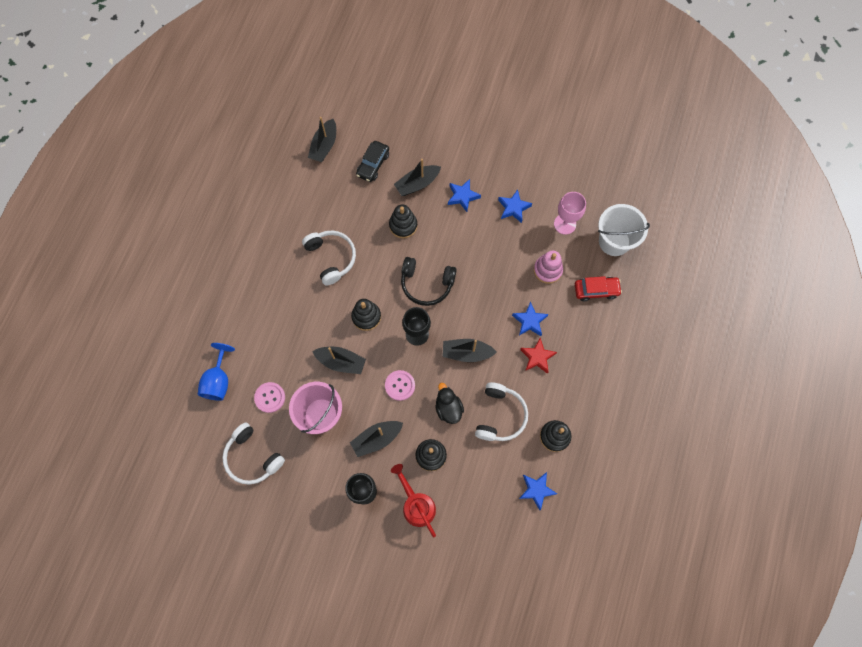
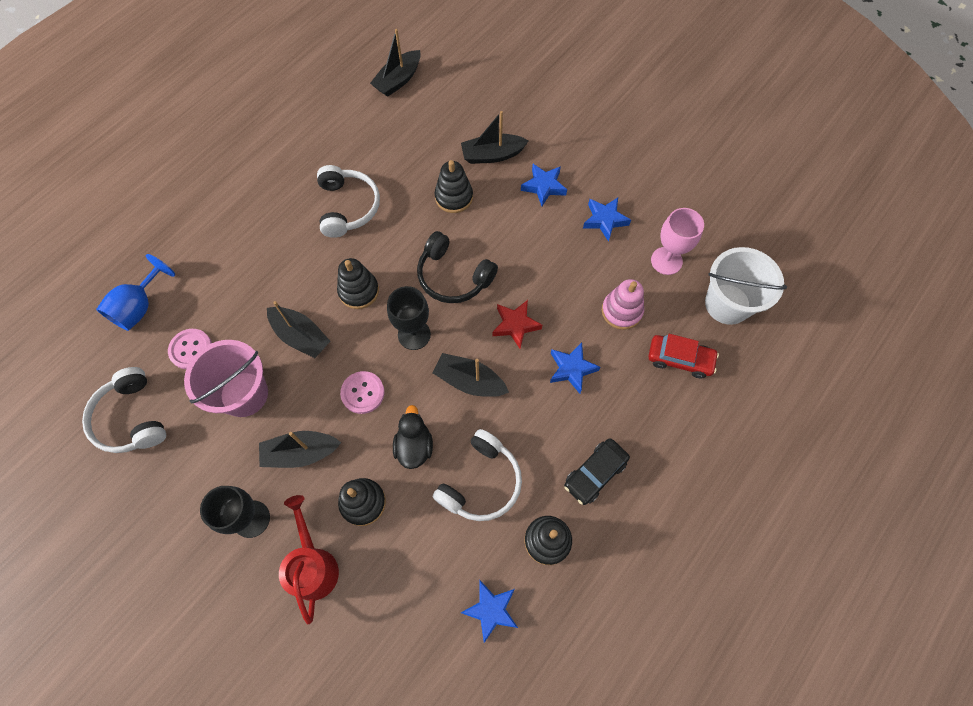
camera: 20 degrees right, 5 degrees down
black car [356,141,389,182] -> black car moved to [564,439,630,505]
red star [520,338,557,374] -> red star moved to [492,300,542,349]

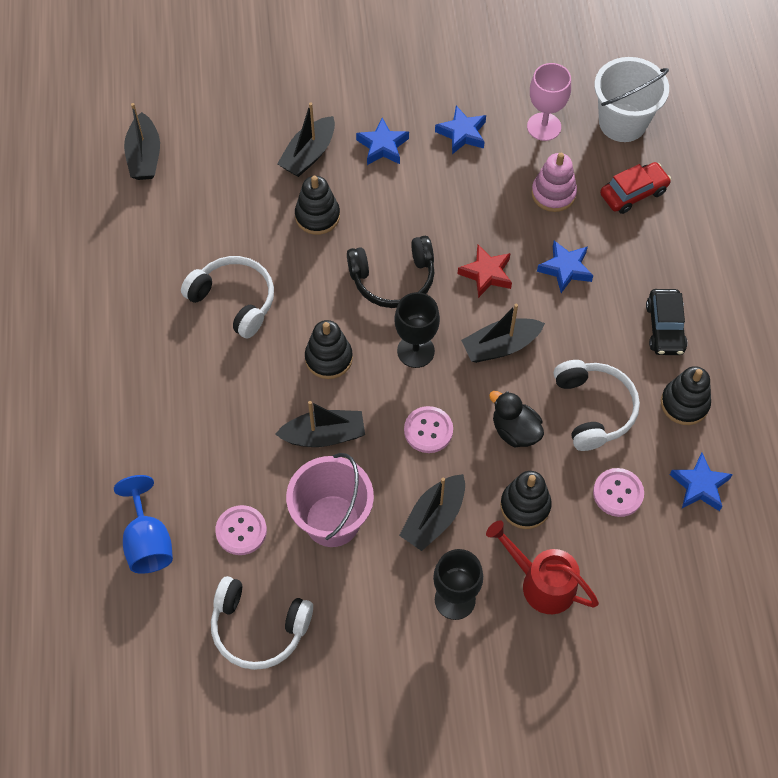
camera: 45 degrees left, 5 degrees down
none -> pink button [593,468,644,517]

